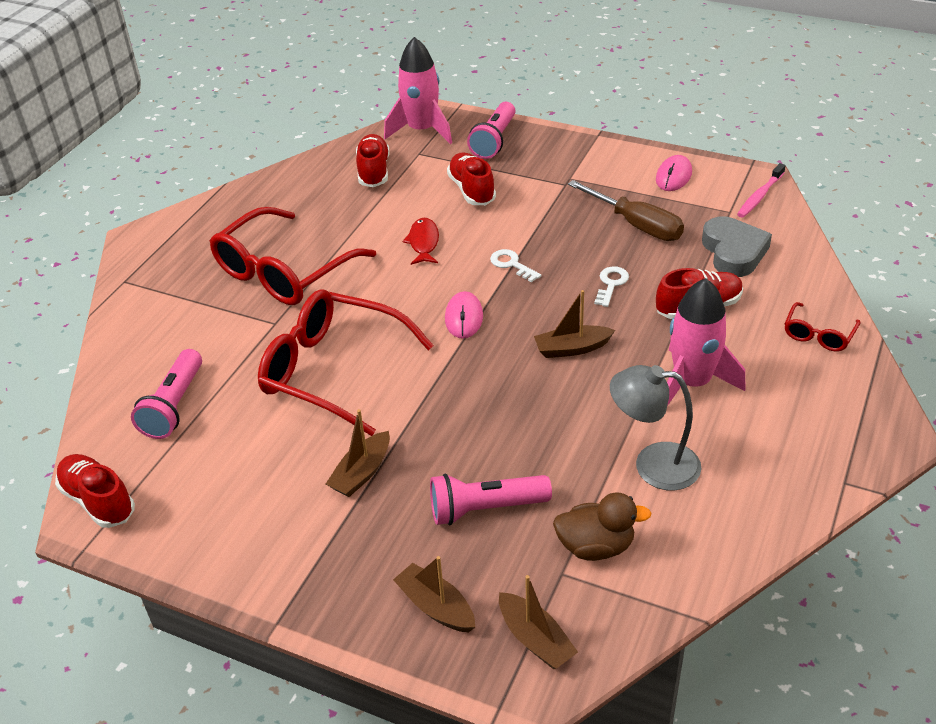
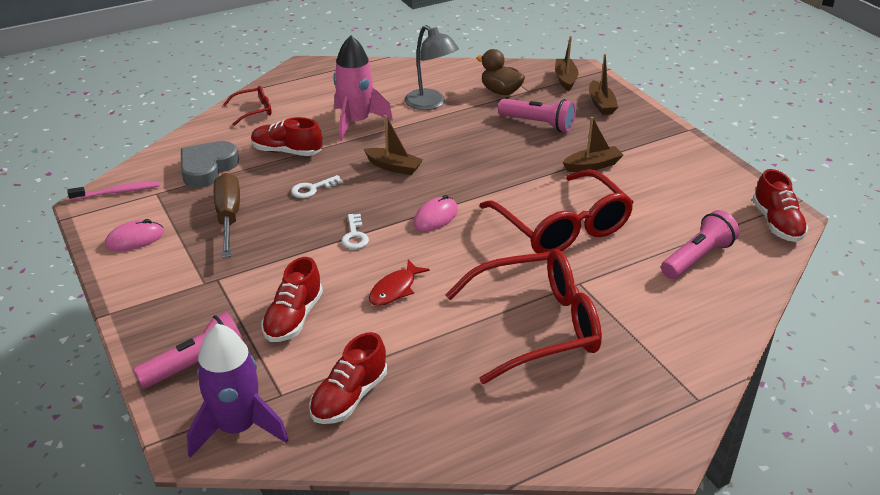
camera: 145 degrees left, 5 degrees down
pink rocket [384,37,452,144] -> purple rocket [187,324,288,458]

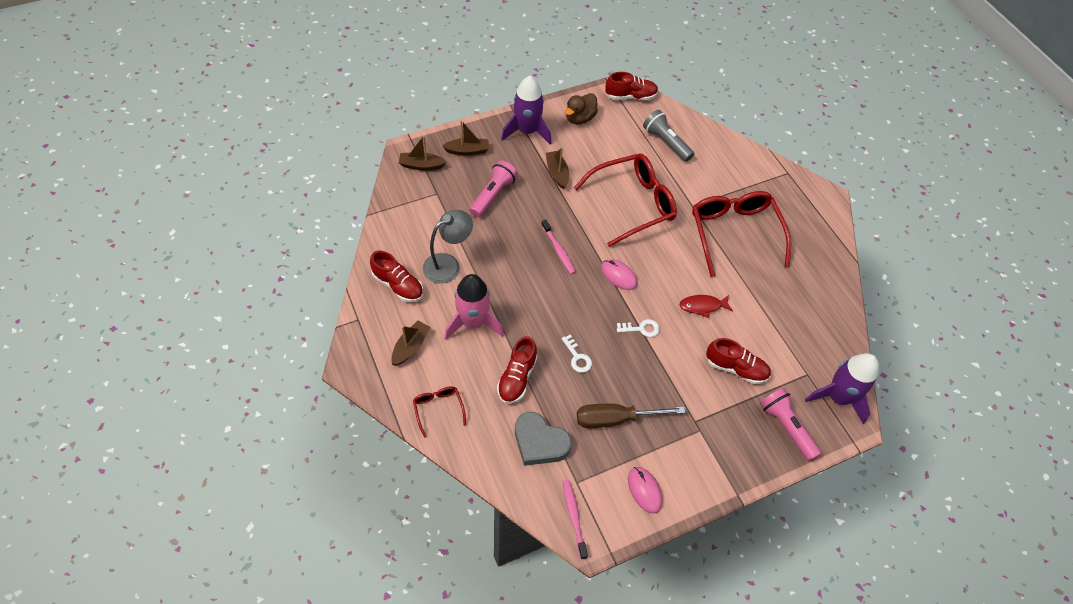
camera: 90 degrees left, 20 degrees up
red shoe [309,332,387,424] -> red shoe moved to [370,250,423,302]
brown boat [363,115,423,175] -> brown boat moved to [391,321,430,366]
red fish [369,260,430,306] -> red fish turned 135 degrees clockwise [679,295,733,318]
brown duck [477,49,525,95] -> brown duck moved to [565,93,598,125]
pink flashlight [661,210,740,279] -> grey flashlight [643,110,694,162]
none -> purple rocket [501,76,551,144]
none -> pink toothbrush [541,220,576,274]

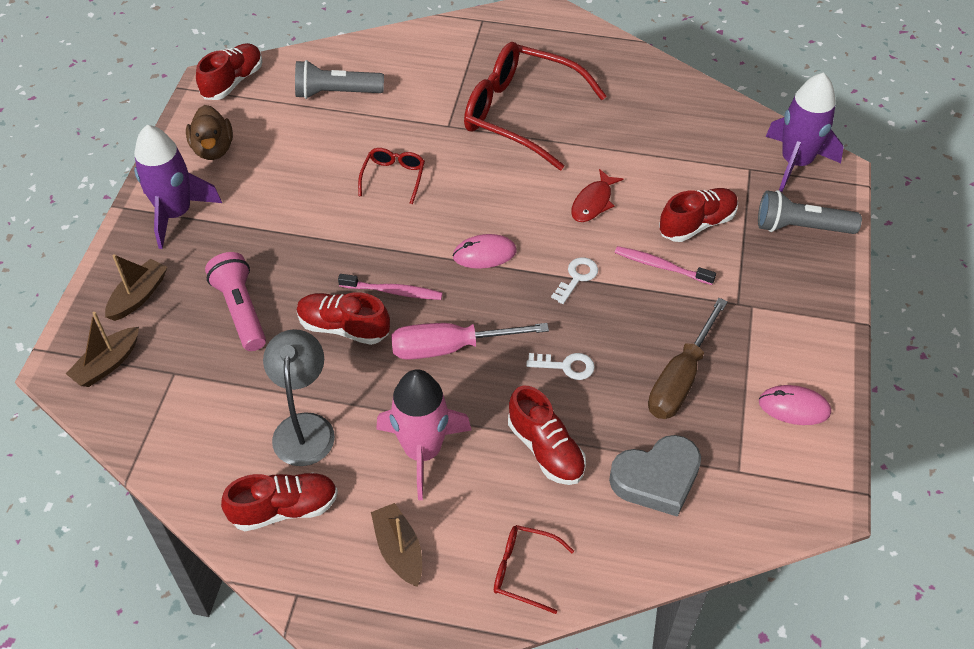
camera: 50 degrees left, 5 degrees down
brown boat [546,147,569,189] -> none
pink toothbrush [563,479,588,559] -> pink toothbrush moved to [614,246,716,285]
red glasses [574,154,677,247] -> red glasses [358,148,425,204], size x0.45
pink flashlight [760,388,821,461] -> grey flashlight [758,190,862,234]
none -> red shoe [297,292,390,345]
none -> pink screwdriver [391,323,549,360]

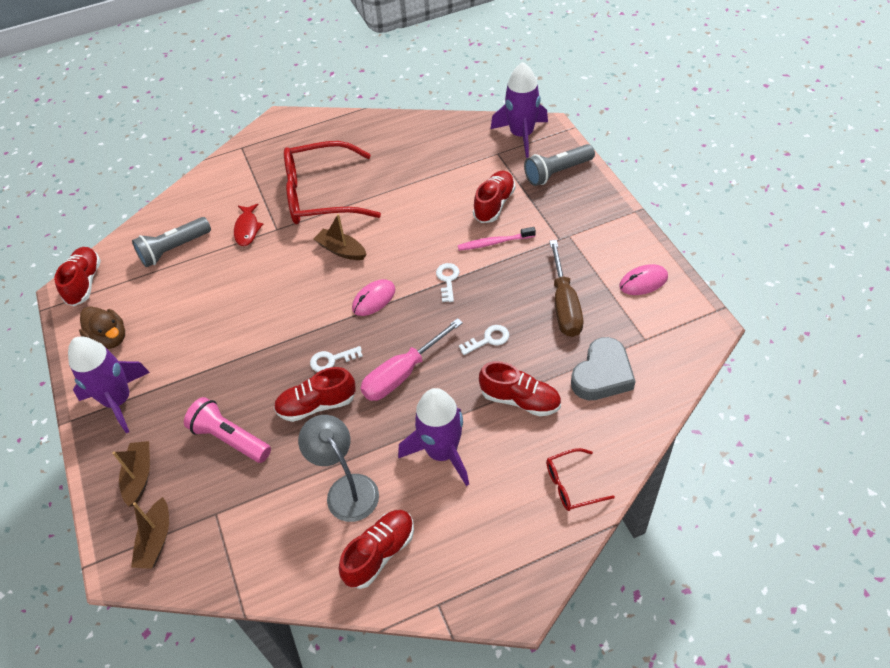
camera: 30 degrees left, 0 degrees up
pink toothbrush [338,274,443,300] -> white key [310,346,363,372]
red glasses [358,148,425,204] -> none
brown boat [371,503,422,586] -> brown boat moved to [314,214,367,260]
pink rocket [376,369,472,500] -> purple rocket [398,388,469,486]
red fish [571,169,624,222] -> red fish moved to [234,204,263,246]

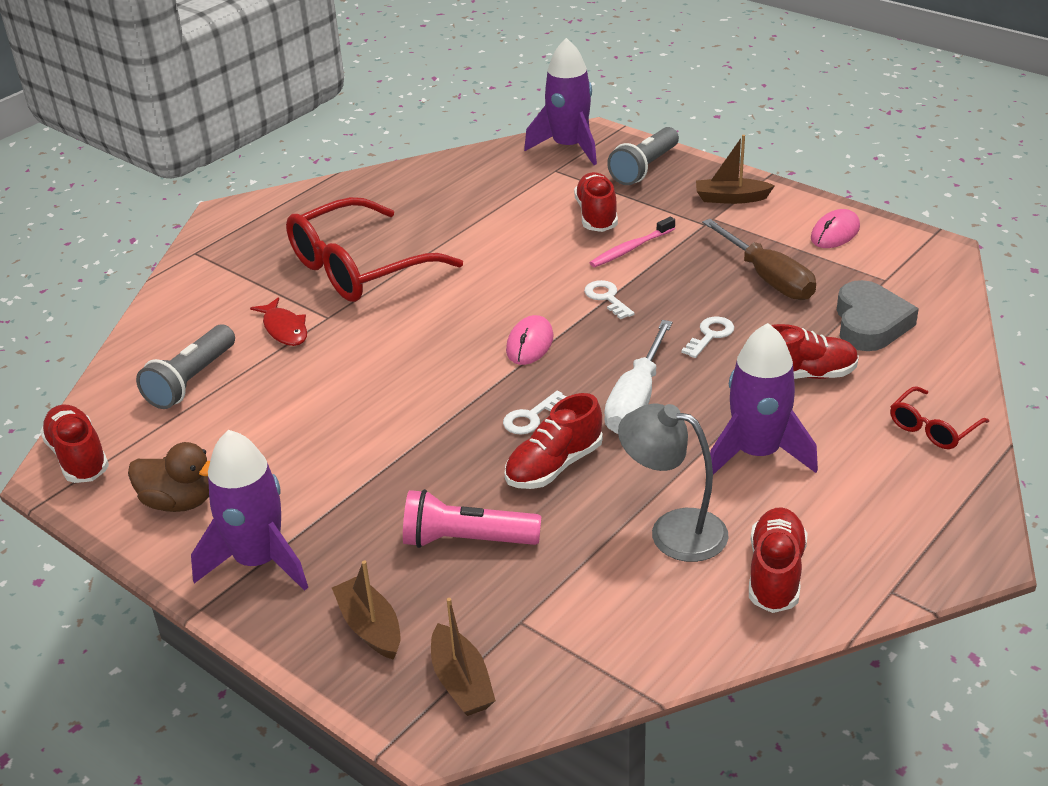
camera: 30 degrees left, 15 degrees down
brown boat [314,214,367,260] -> brown boat moved to [696,135,775,204]
pink screwdriver [360,318,463,401] -> white screwdriver [604,320,673,434]

